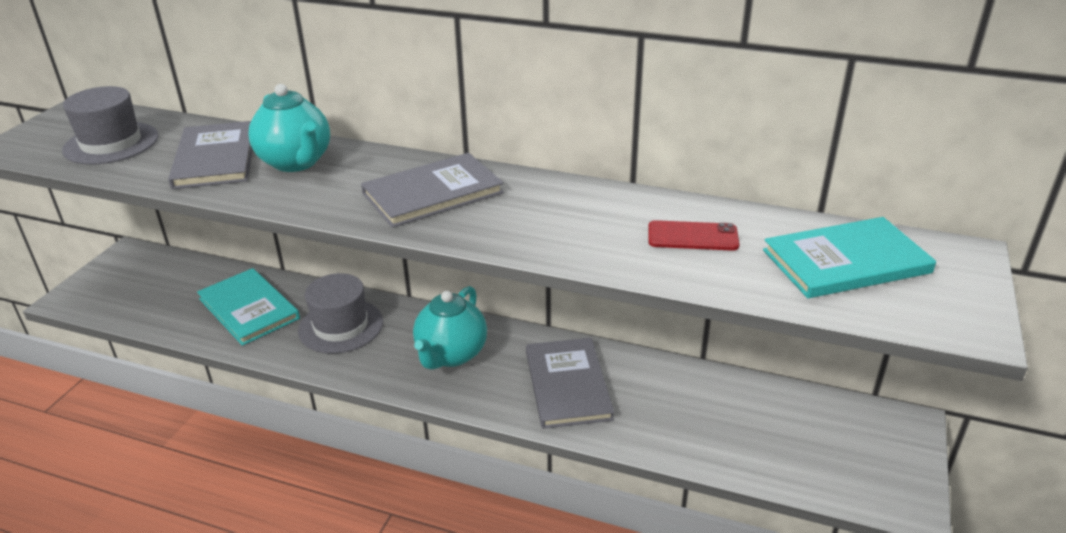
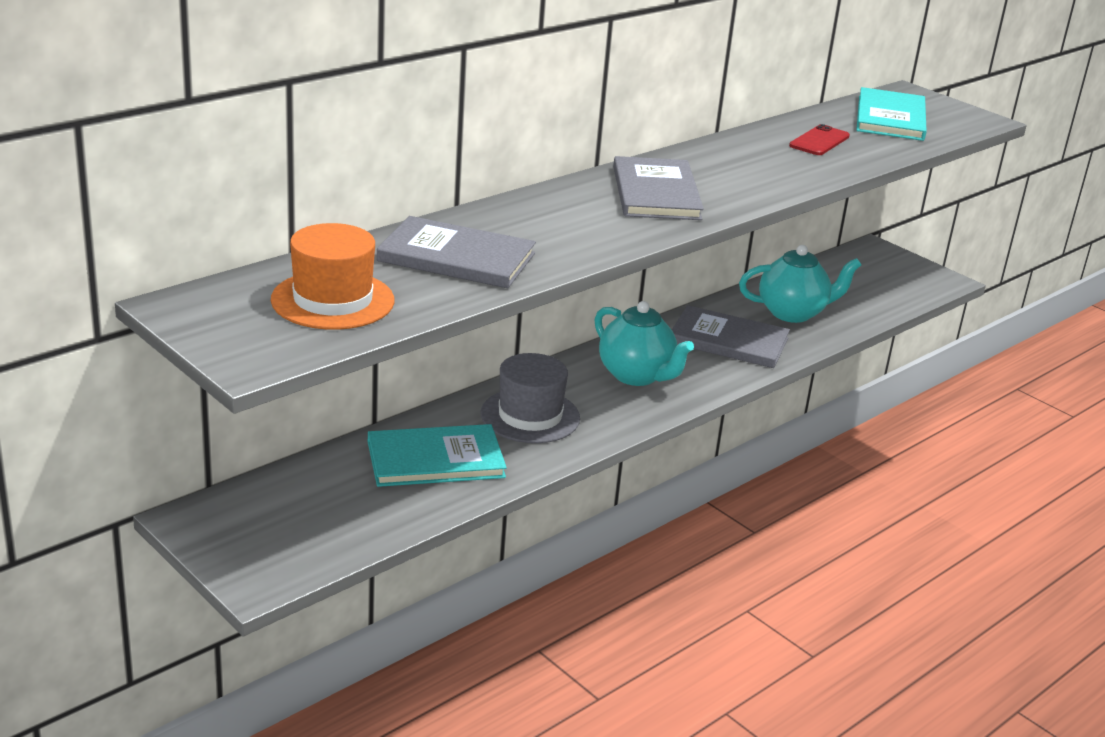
camera: 65 degrees left, 5 degrees down
grey hat [62,86,159,165] -> orange hat [271,223,395,330]
turquoise teapot [249,84,330,172] -> turquoise teapot moved to [739,245,861,323]

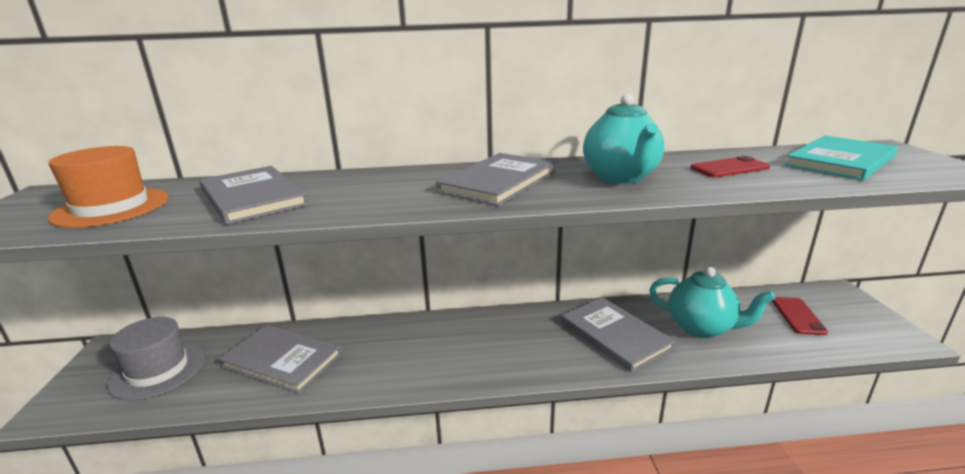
camera: 40 degrees right, 5 degrees down
turquoise book [368,424,507,487] -> grey book [219,325,342,394]
grey hat [481,353,580,443] -> grey hat moved to [107,317,205,400]
turquoise teapot [594,301,694,386] -> turquoise teapot moved to [583,94,664,184]
none -> red phone [772,297,828,335]

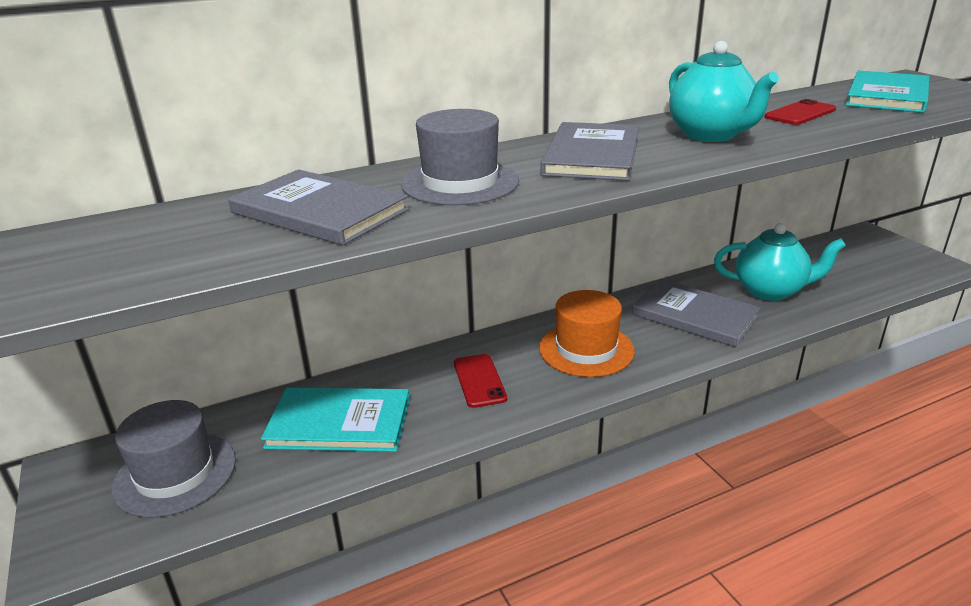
camera: 20 degrees left, 5 degrees up
orange hat [48,146,169,228] -> orange hat moved to [539,290,635,377]
grey book [219,325,342,394] -> turquoise book [261,387,410,452]
red phone [772,297,828,335] -> red phone moved to [454,354,507,408]
none -> grey hat [401,109,519,205]

